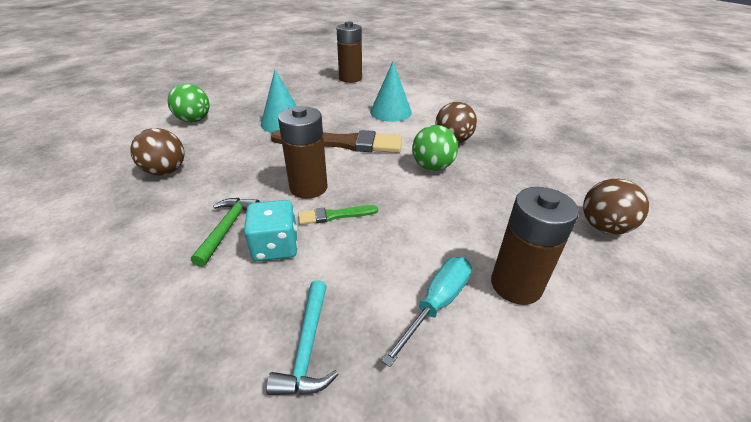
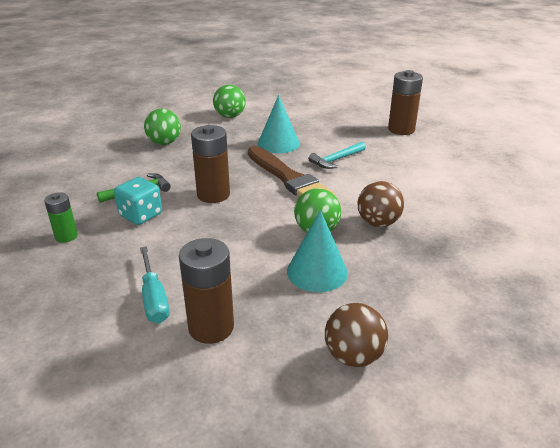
camera: 50 degrees right, 5 degrees down
brown ball [130,128,185,176] -> green ball [144,109,181,145]
turquoise hammer [266,280,339,395] -> turquoise hammer moved to [308,142,366,169]
green brush [298,205,378,225] -> none
turquoise cone [370,62,412,122] -> turquoise cone moved to [287,210,348,292]
turquoise screwdriver [381,257,472,367] -> turquoise screwdriver turned 75 degrees clockwise [140,246,169,323]
none -> green battery [44,192,78,243]

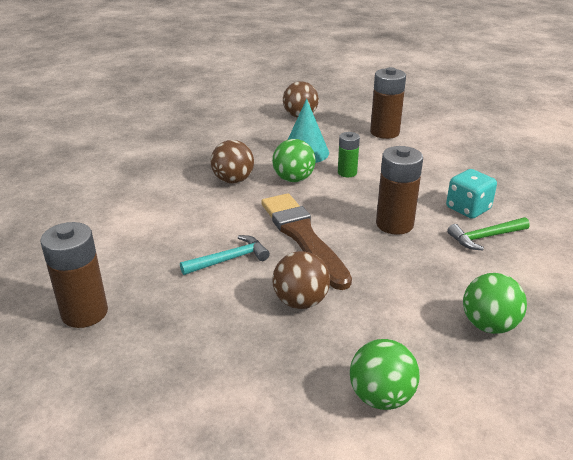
camera: 170 degrees left, 0 degrees up
green battery [44,192,78,243] -> green battery moved to [338,132,360,177]
turquoise screwdriver [140,246,169,323] -> none
turquoise cone [258,95,300,154] -> brown ball [272,251,330,309]

